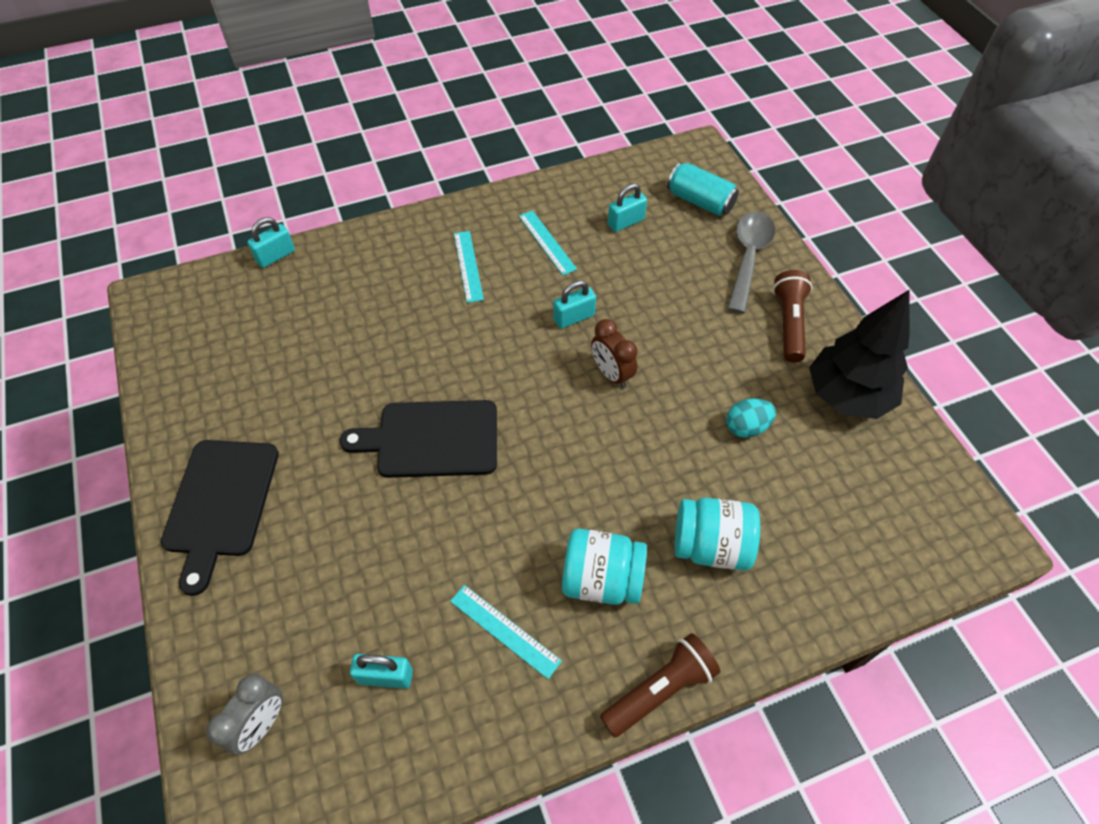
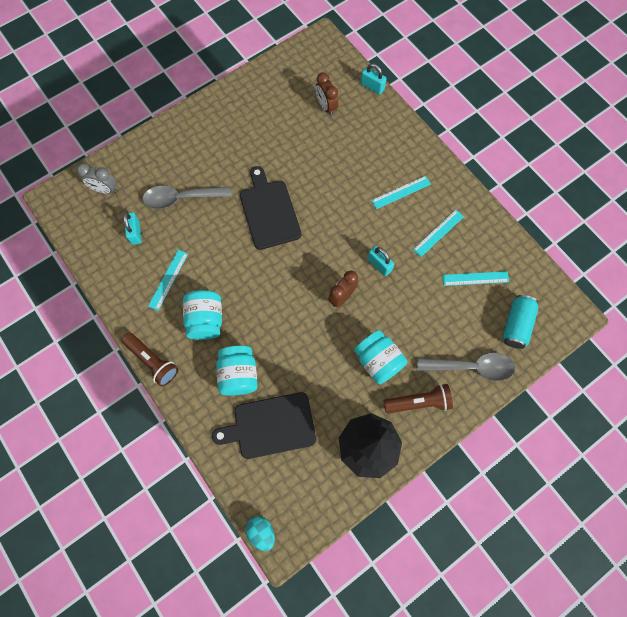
camera: 75 degrees right, 15 degrees up
black cutting board [161,440,279,596] -> black cutting board moved to [212,392,316,459]
turquoise padlock [608,184,647,232] -> turquoise ruler [442,271,509,286]
turquoise egg [726,399,776,438] -> turquoise egg moved to [246,516,275,551]
none -> grey spoon [142,186,232,209]
none -> brown clock [316,72,338,116]
none -> turquoise jar [354,330,407,384]

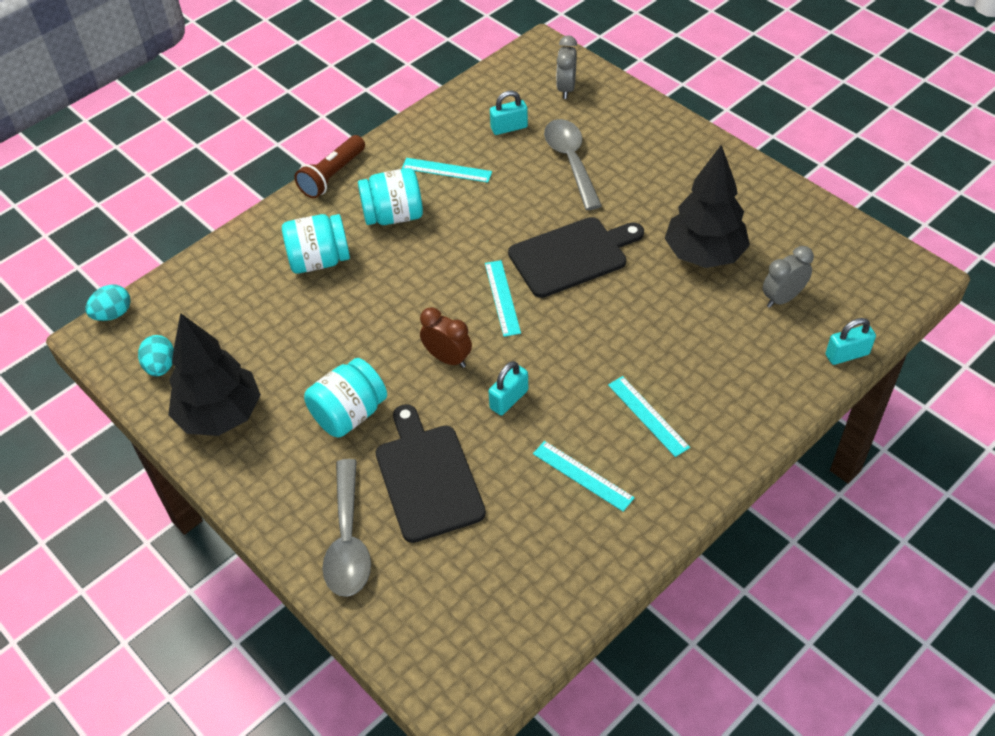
camera: 85 degrees right, 20 degrees down
black cutting board [212,392,316,459] -> black cutting board moved to [376,404,486,543]
brown clock [316,72,338,116] -> grey clock [763,246,814,308]
turquoise padlock [361,64,386,95] -> turquoise padlock turned 45 degrees clockwise [826,318,876,365]
brown flashlight [383,384,453,413] -> none
turquoise ruler [442,271,509,286] -> turquoise ruler moved to [485,260,521,337]
turquoise can [502,295,539,349] -> none
none -> turquoise egg [138,335,174,376]
none -> black tree [665,145,750,268]

